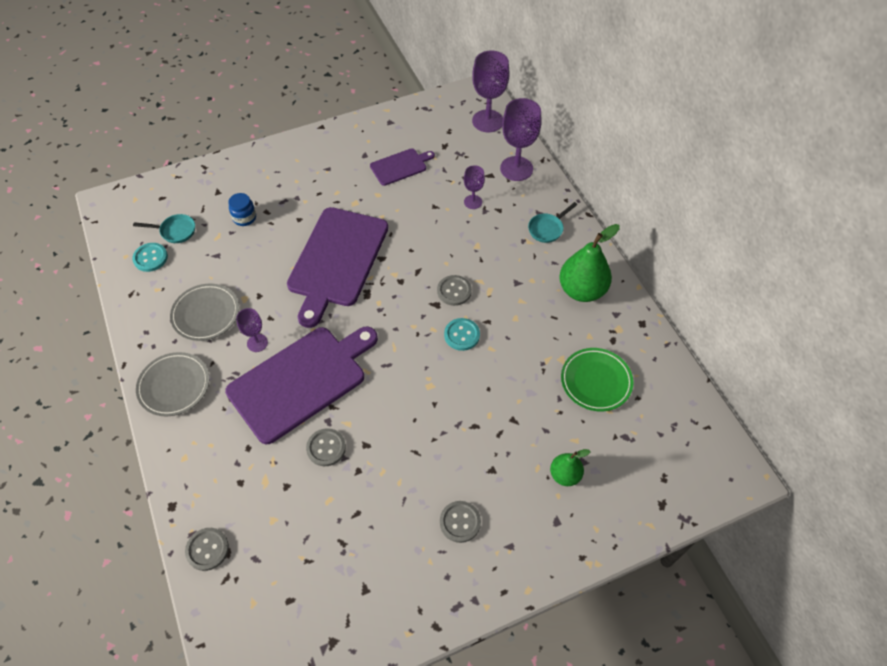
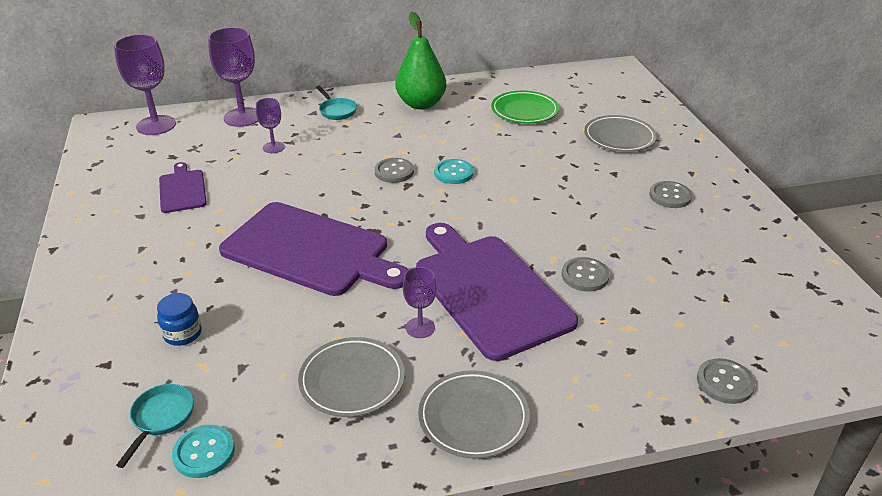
camera: 80 degrees left, 20 degrees down
green pear [550,449,591,486] -> grey plate [584,115,657,152]

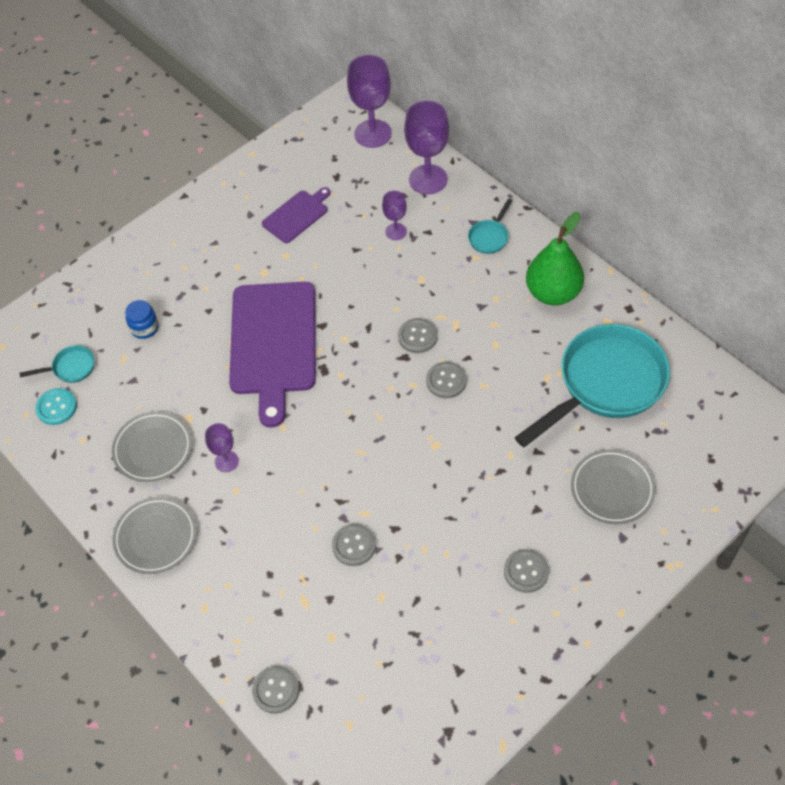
camera: 65 degrees right, 20 degrees up
purple cutting board [416,223,578,361] -> none
turquoise button [434,159,474,184] -> grey button [426,362,467,398]
green plate [491,91,559,123] -> turquoise pan [515,324,670,447]

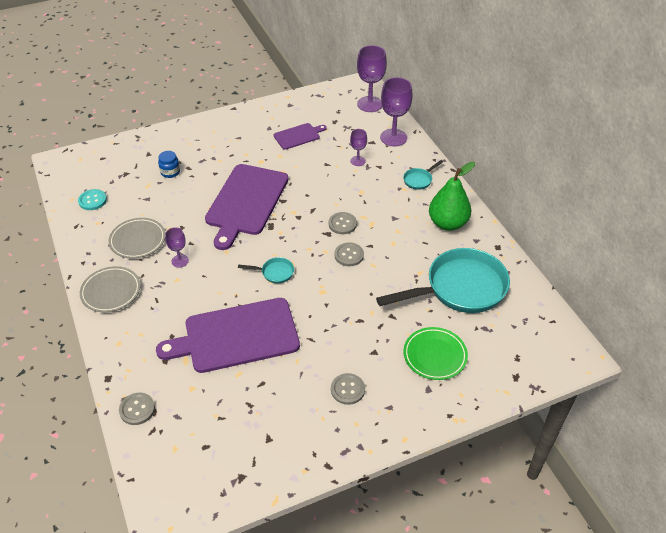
camera: 15 degrees right, 10 degrees down
turquoise pan [19,345,94,383] -> turquoise pan moved to [238,257,294,283]
grey button [332,524,376,566] -> purple cutting board [156,298,300,373]
grey plate [571,449,656,524] -> green plate [403,327,468,380]

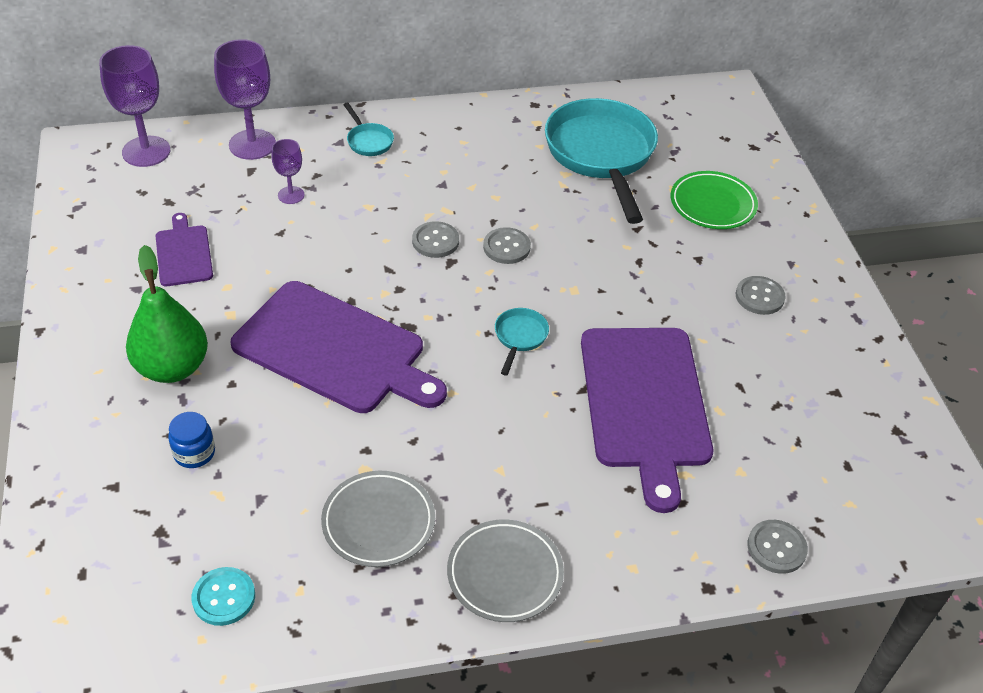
camera: 80 degrees left, 0 degrees up
purple goblet [165,227,189,268] -> none
green pear [429,162,475,231] -> green pear moved to [126,245,208,383]

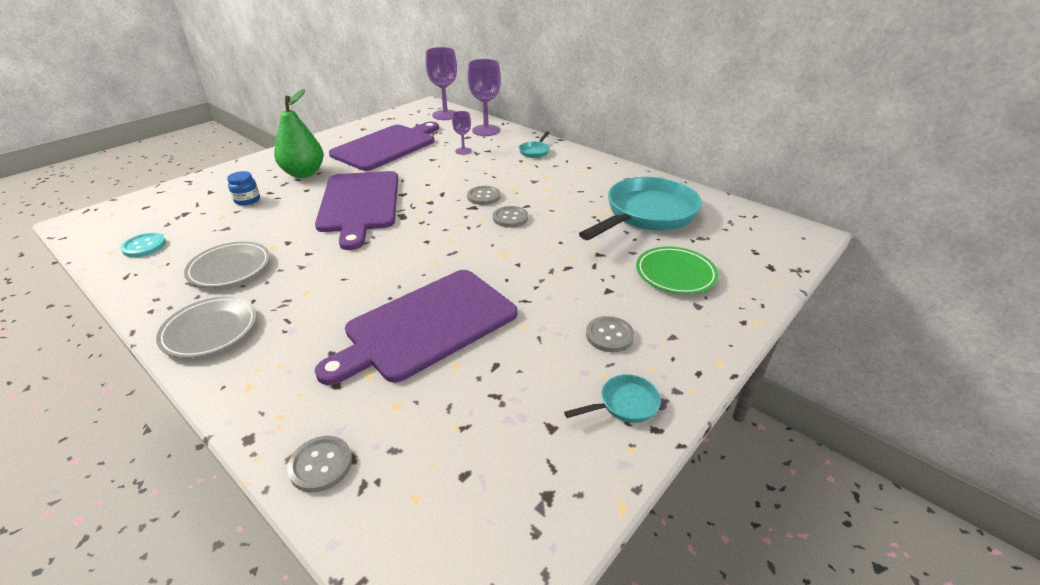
camera: 55 degrees right, 10 degrees down
purple cutting board [156,213,213,286] -> purple cutting board [329,122,439,171], size x2.02
turquoise pan [495,308,549,376] -> turquoise pan moved to [564,374,661,423]

